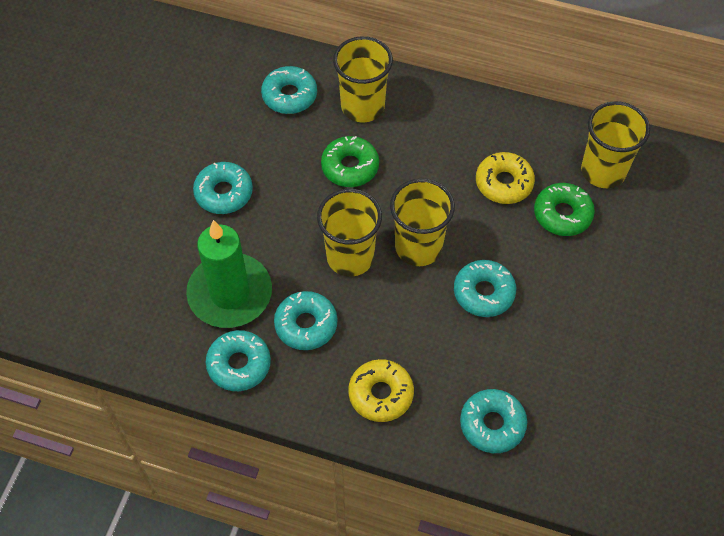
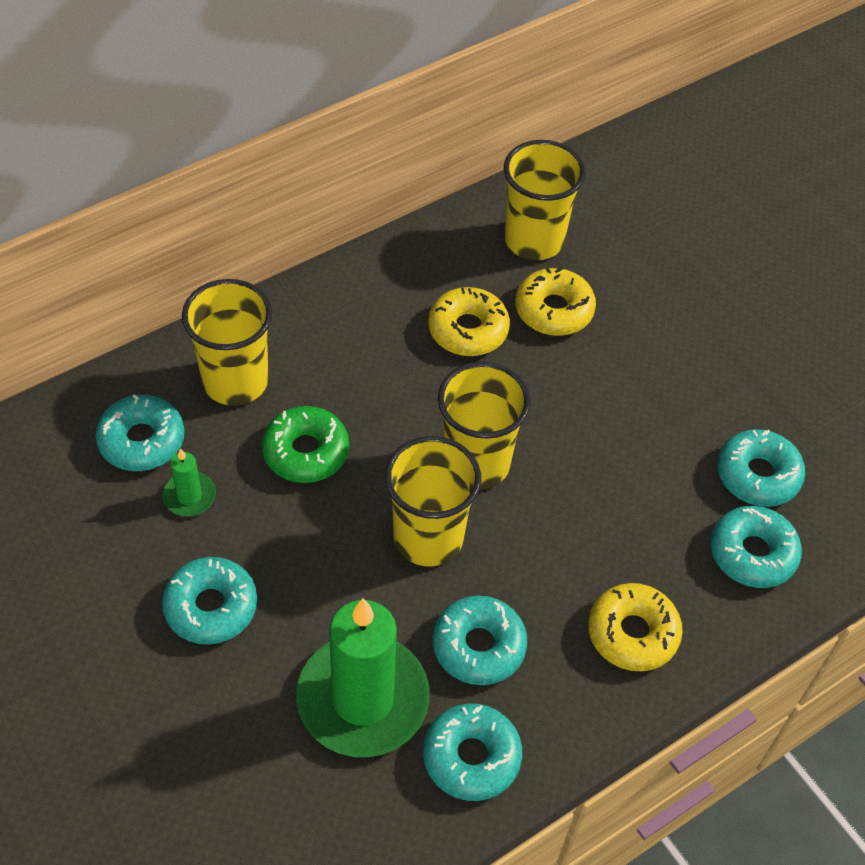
camera: 55 degrees left, 5 degrees down
turquoise donut [454,260,516,317] -> turquoise donut moved to [717,429,805,507]
green donut [534,183,595,236] -> yellow donut [515,267,596,336]
none -> green candle [162,448,216,516]

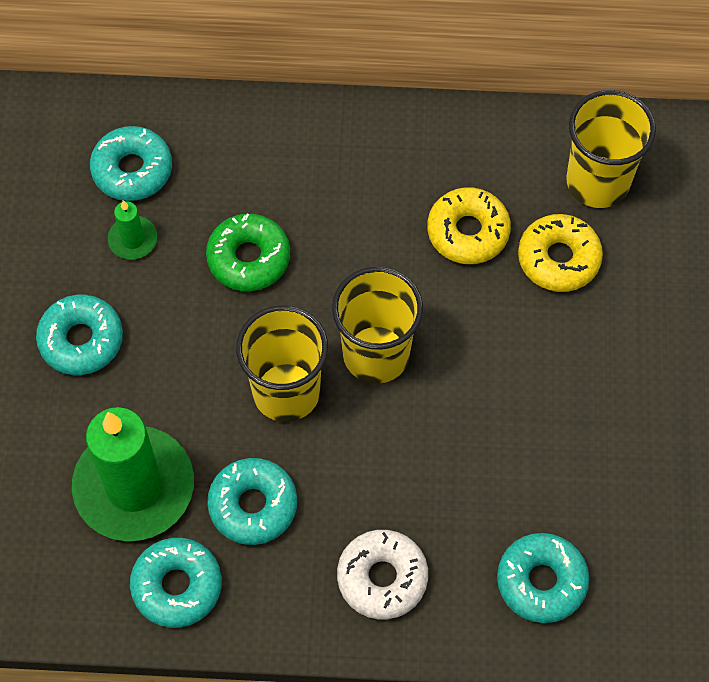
camera: 40 degrees right, 10 degrees up
yellow cup [182,279,272,406] -> none
yellow donut [588,583,683,671] -> white donut [337,530,428,619]
turquoise donut [717,429,805,507] -> none

